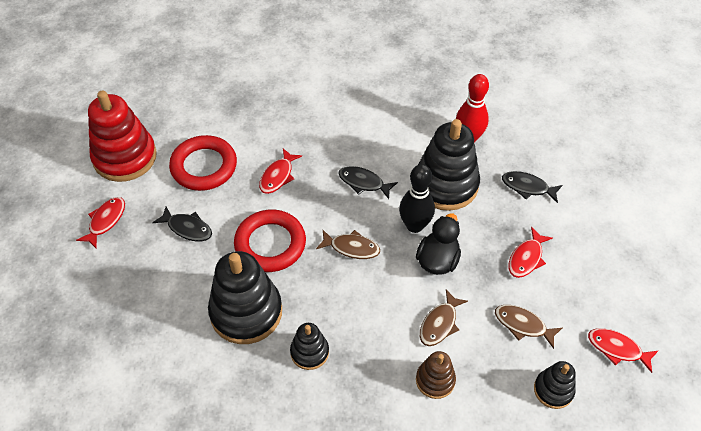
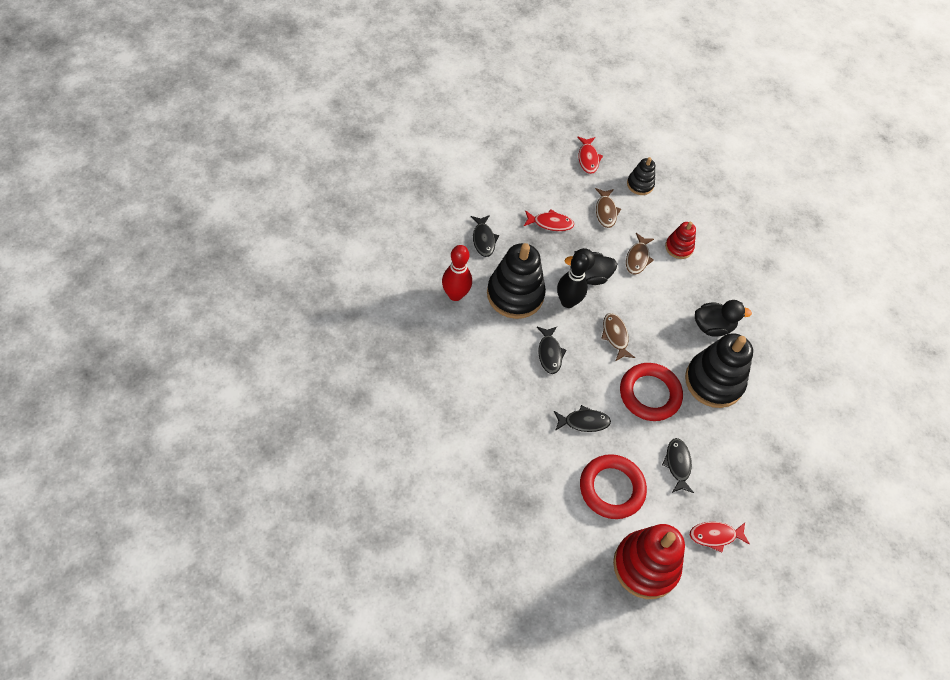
camera: 125 degrees left, 5 degrees up
red fish [259,148,302,194] -> black fish [554,405,611,432]
black stacking toy [290,323,329,370] -> black duck [695,300,752,337]
brown stacking toy [416,351,456,399] -> red stacking toy [665,221,696,259]
brown fish [420,289,468,346] -> brown fish turned 105 degrees clockwise [626,233,654,275]

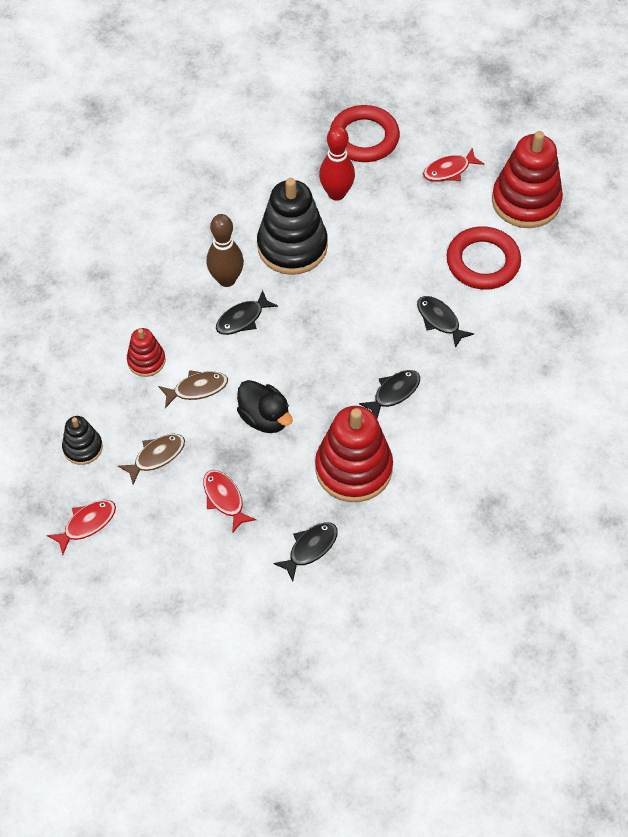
camera: 120 degrees left, 0 degrees up
red bowling pin [442,245,472,301] -> red bowling pin moved to [319,126,355,201]
black stacking toy [487,243,546,319] -> red stacking toy [315,406,393,502]
black bowling pin [557,253,590,308] -> none
brown fish [601,313,635,361] -> none
red ring [620,363,683,421] -> red ring moved to [330,105,400,162]
black fish [662,438,694,493] -> black fish moved to [216,290,278,335]
red fish [690,522,750,553] -> red fish turned 105 degrees clockwise [423,147,484,182]
black duck [695,300,752,337] -> brown bowling pin [206,214,244,287]

